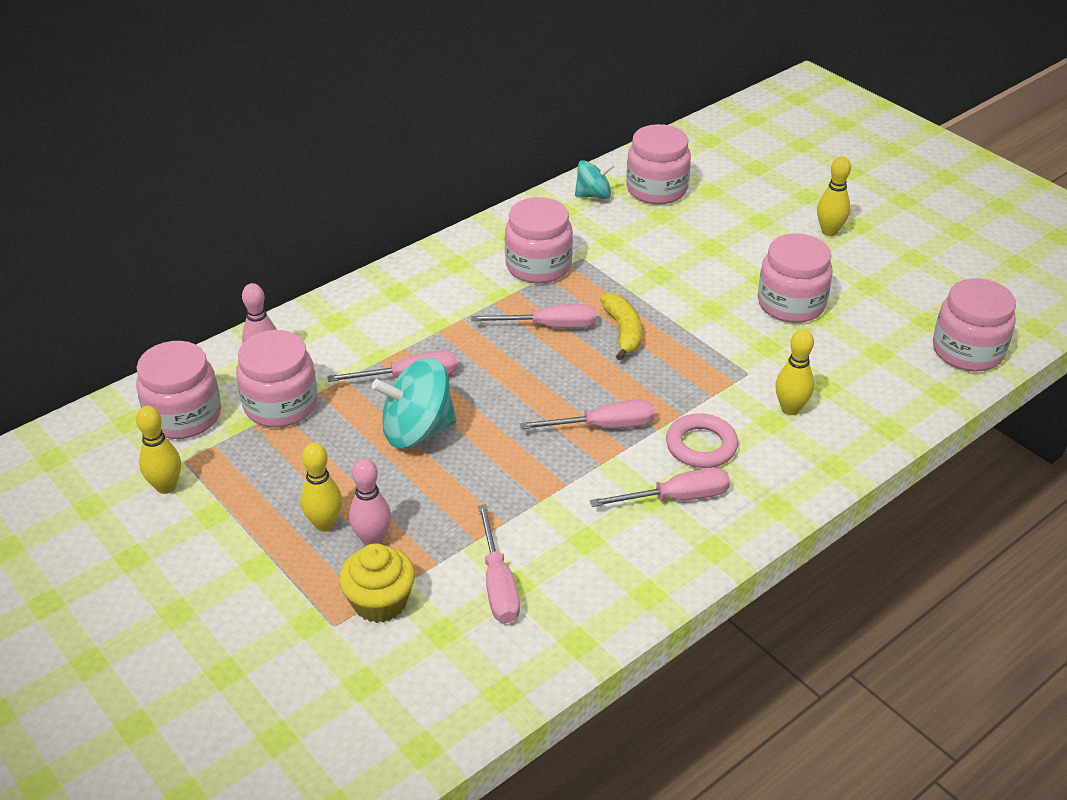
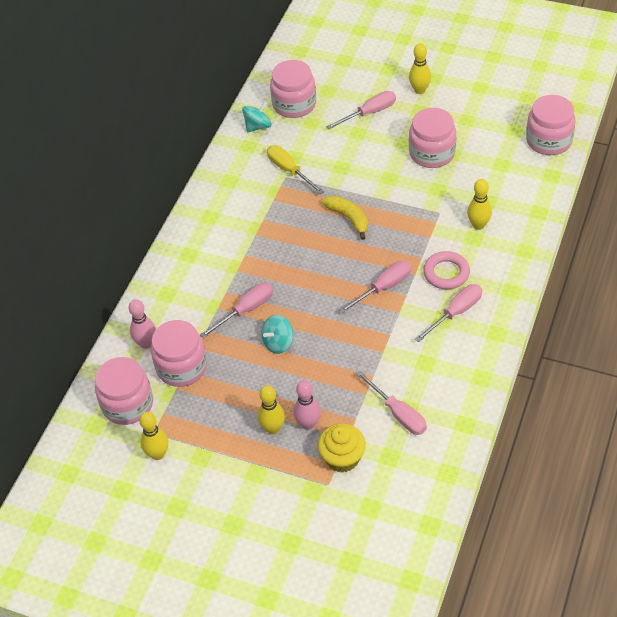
camera: 25 degrees left, 10 degrees up
turquoise spinning top [372,357,457,448] -> turquoise spinning top [261,315,293,354], size x0.60
pink screwdriver [471,304,596,328] -> pink screwdriver moved to [326,91,396,129]
pink jar [505,197,573,283] -> none
none -> yellow screwdriver [267,145,324,194]

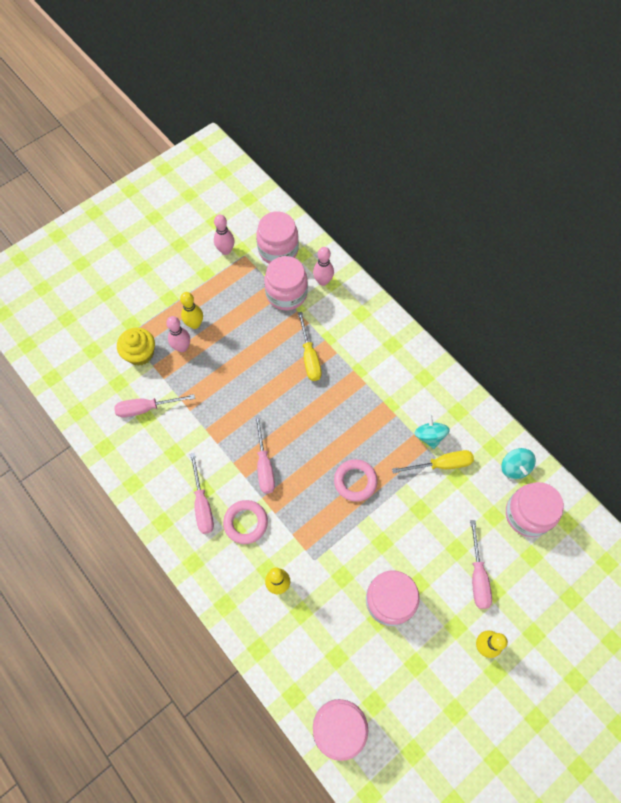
camera: 115 degrees right, 15 degrees up
yellow bowling pin [139,412,168,460] -> pink bowling pin [214,215,234,255]
pink screwdriver [200,283,273,338] -> yellow screwdriver [298,312,322,381]
turquoise spinning top [261,315,293,354] -> turquoise spinning top moved to [414,414,450,449]
yellow banana [322,196,368,240] -> pink ring [334,459,378,502]

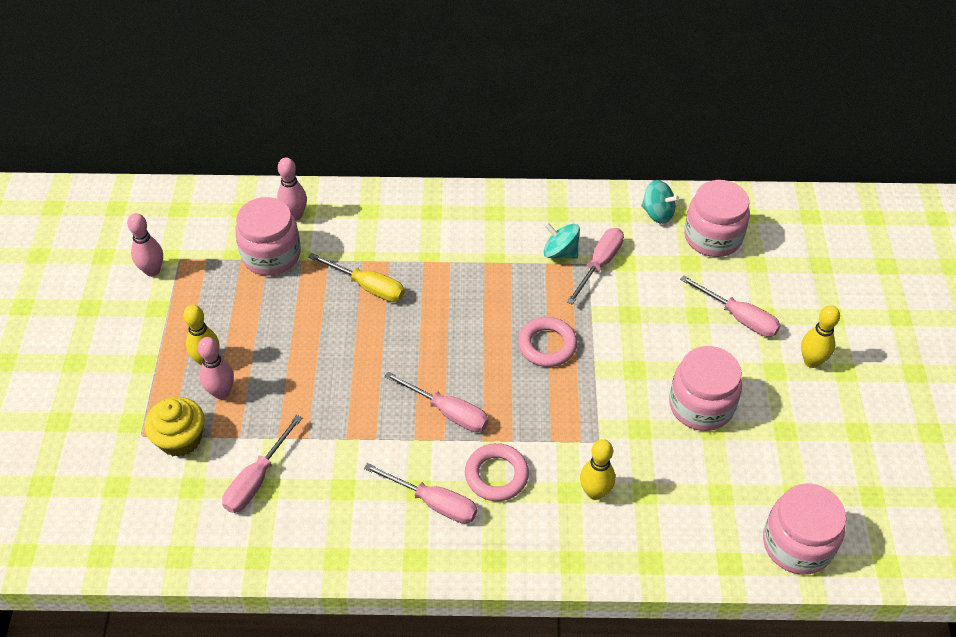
camera: 50 degrees left, 15 degrees down
pink jar [256,211,299,264] -> none
yellow screwdriver [392,450,474,474] -> pink screwdriver [567,228,624,305]

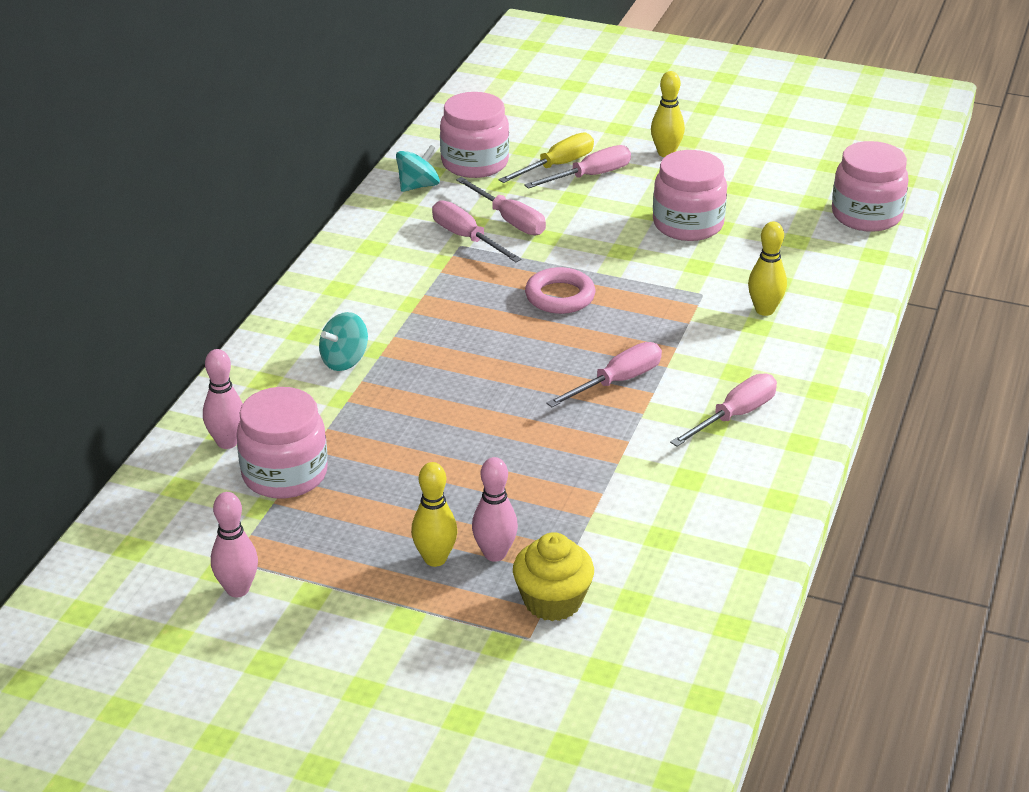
camera: 70 degrees left, 15 degrees down
pink screwdriver [222,415,302,513] -> pink screwdriver moved to [456,177,546,235]
yellow screwdriver [308,253,405,302] -> yellow screwdriver moved to [499,133,594,183]
pink ring [465,443,529,501] -> none
turquoise spinning top [544,223,580,259] -> turquoise spinning top moved to [319,312,368,371]

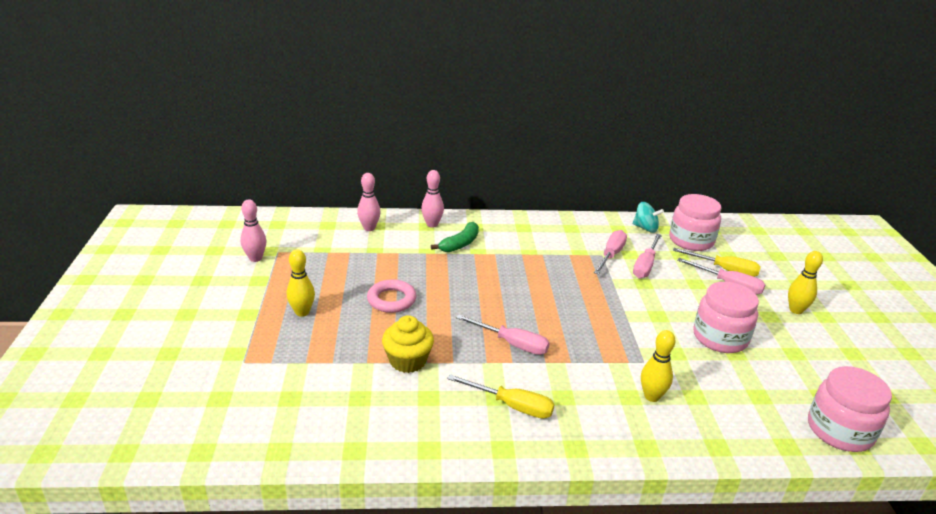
camera: 65 degrees right, 5 degrees down
pink jar [236,387,328,499] -> none
turquoise spinning top [319,312,368,371] -> green banana [431,222,479,252]
pink bowling pin [472,457,518,562] -> pink bowling pin moved to [421,170,444,228]
yellow cupcake [513,532,594,621] -> yellow cupcake moved to [382,315,434,373]
pink ring [525,267,595,314] -> pink ring moved to [367,279,416,313]
pink screwdriver [670,373,777,447] -> yellow screwdriver [447,374,555,419]

